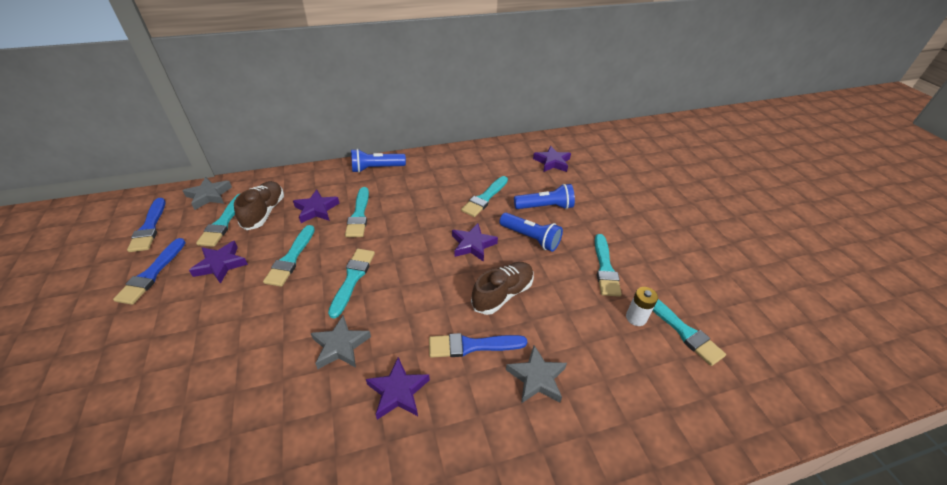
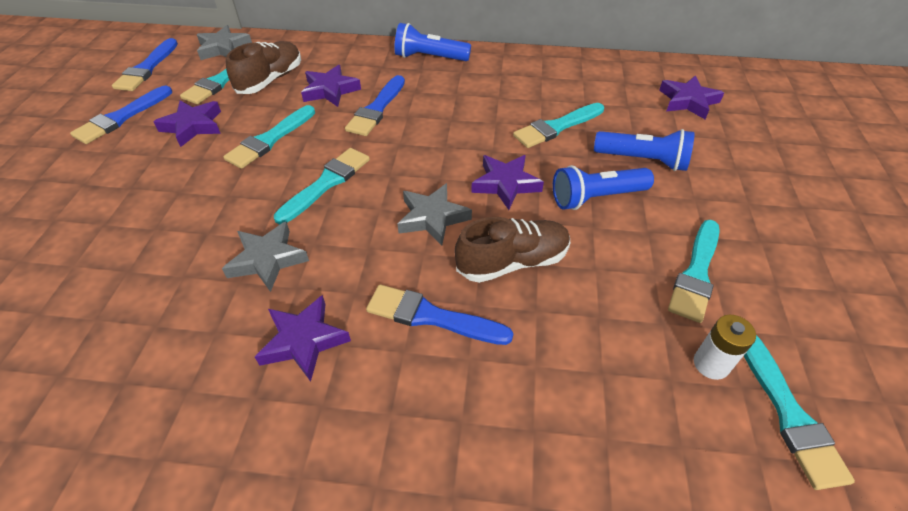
camera: 25 degrees right, 5 degrees up
turquoise brush [345,187,369,237] -> blue brush [345,75,405,136]
blue flashlight [499,213,563,252] -> blue flashlight turned 105 degrees clockwise [553,165,654,210]
grey star [506,345,567,404] -> grey star moved to [398,183,472,246]

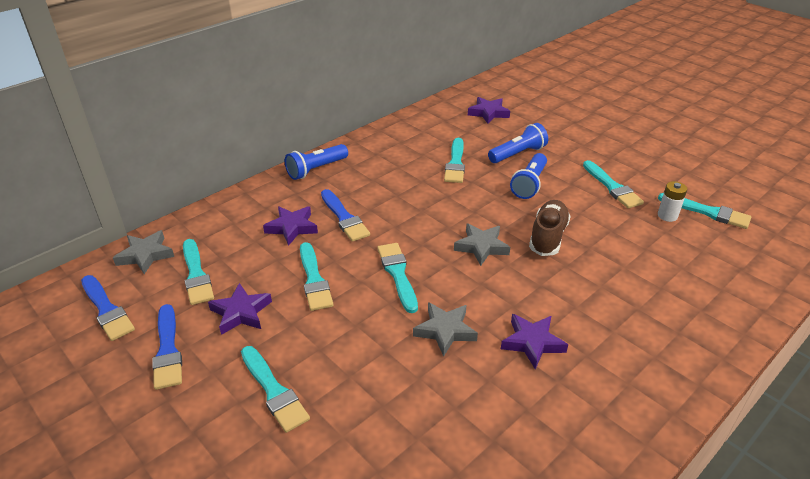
camera: 50 degrees left, 10 degrees down
brown shoe [226,41,301,94] -> none
blue brush [366,285,513,345] -> none
purple star [471,155,544,210] -> none
none -> turquoise brush [241,346,310,433]

